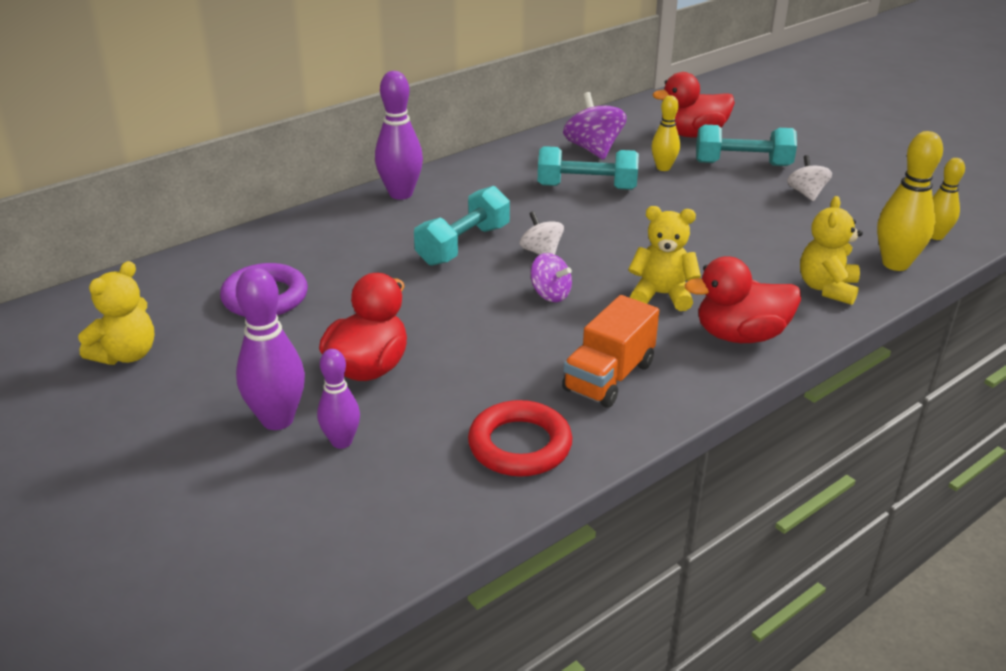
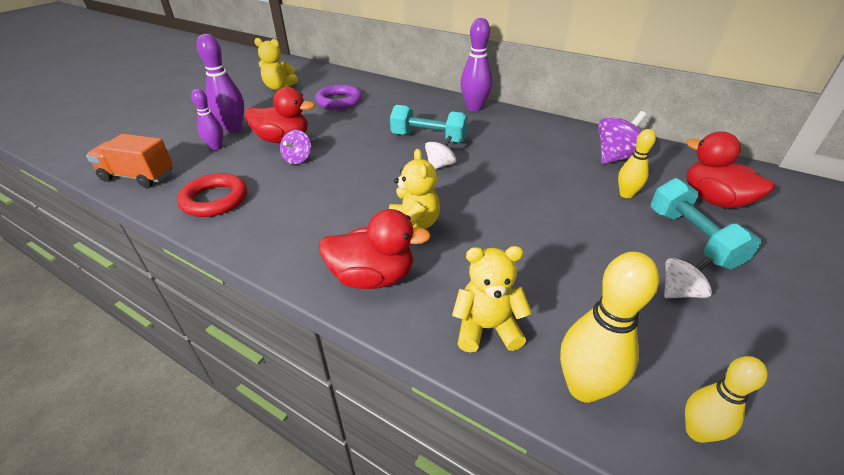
camera: 70 degrees right, 5 degrees up
purple spinning top [530,253,572,302] -> purple spinning top moved to [280,130,311,165]
turquoise dumbbell [538,146,639,190] -> none
orange truck [562,295,659,408] -> orange truck moved to [86,134,173,188]
red duck [684,256,801,343] -> red duck turned 120 degrees clockwise [319,209,431,289]

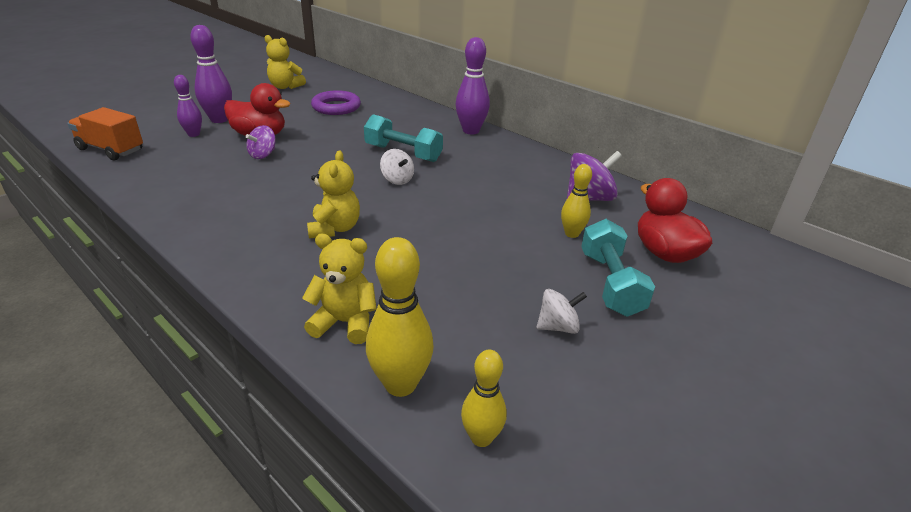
camera: 10 degrees right, 5 degrees down
red ring [177,173,247,217] -> none
red duck [319,209,431,289] -> none
white spinning top [425,136,456,170] -> white spinning top turned 90 degrees clockwise [380,149,414,185]

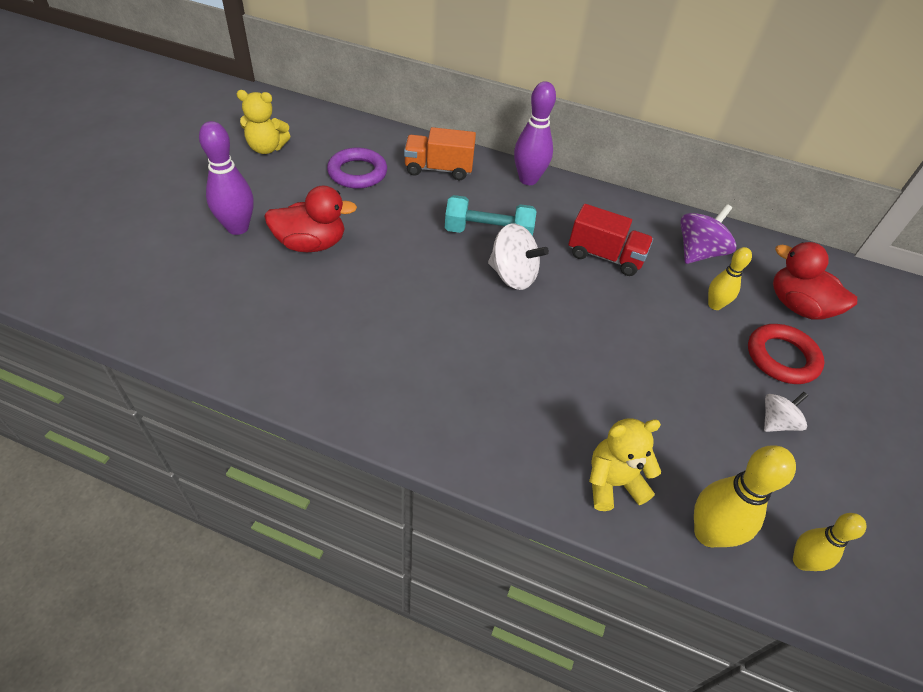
camera: 25 degrees left, 15 degrees up
orange truck [67,107,143,160] -> orange truck moved to [404,127,476,180]
purple bowling pin [174,75,202,137] -> none
purple spinning top [246,125,276,159] -> none
yellow teddy bear [307,150,360,238] -> none
white spinning top [380,149,414,185] -> white spinning top [488,224,549,290], size x1.60
turquoise dumbbell [581,219,655,317] -> red ring [748,324,825,384]
none -> red truck [568,204,653,276]

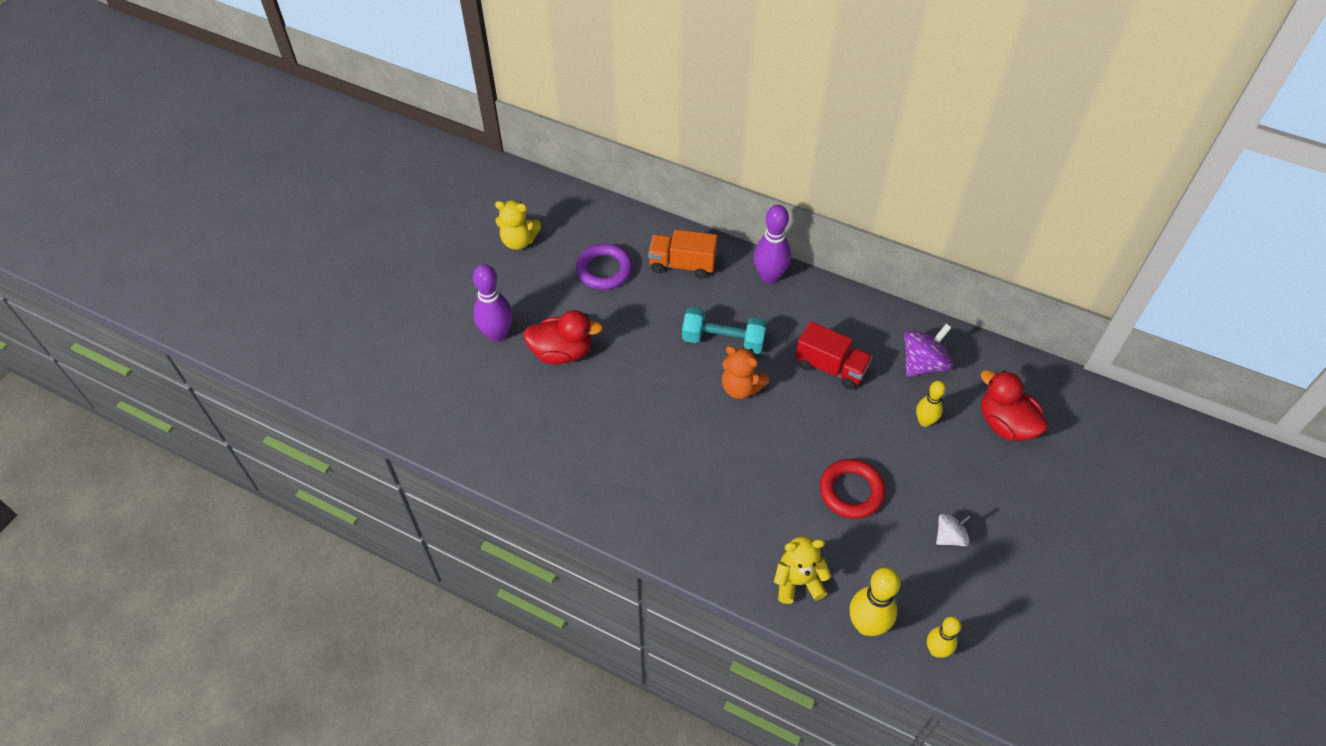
camera: 10 degrees right, 5 degrees up
white spinning top [488,224,549,290] -> orange teddy bear [722,346,769,399]
red ring [748,324,825,384] -> red ring moved to [820,459,886,519]

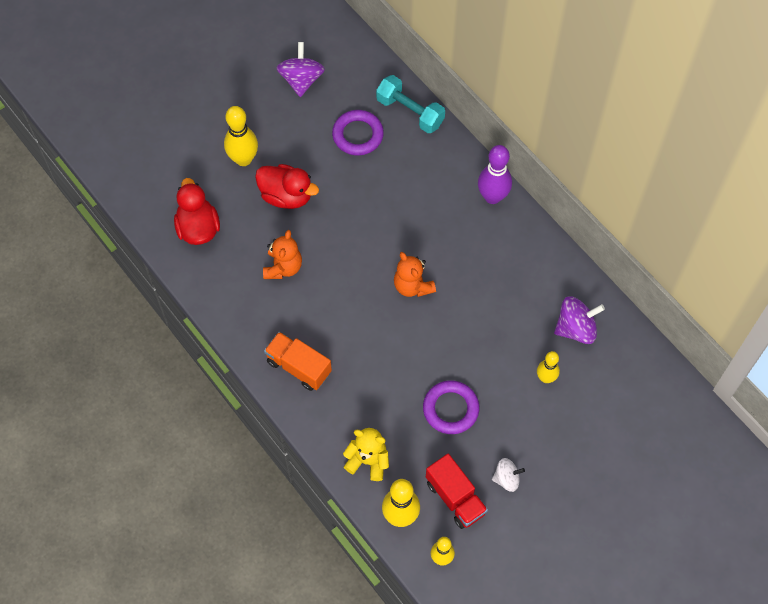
camera: 25 degrees right, 10 degrees up
purple bowling pin [473,264,513,342] -> yellow bowling pin [224,106,258,166]
yellow teddy bear [495,200,541,250] -> purple spinning top [276,42,325,97]
orange truck [648,230,718,279] -> orange truck moved to [264,332,332,391]
turquoise dumbbell [682,307,767,354] -> turquoise dumbbell moved to [376,75,445,133]
red truck [795,321,873,390] -> red truck moved to [426,454,488,529]
red ring [820,459,886,519] -> purple ring [423,381,479,434]
red duck [981,370,1048,441] -> red duck moved to [174,178,220,245]
none -> orange teddy bear [263,230,302,279]

